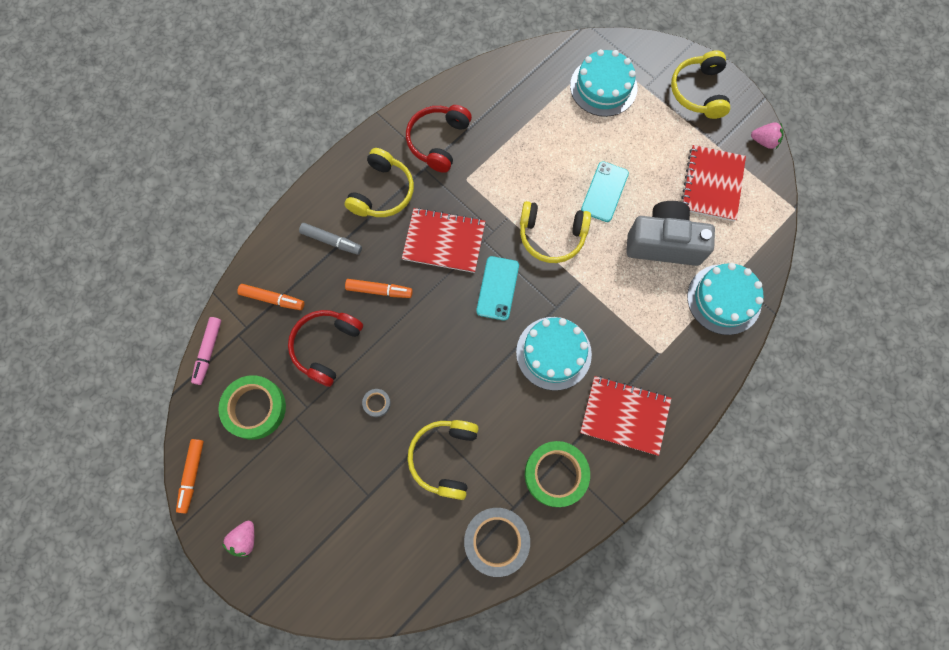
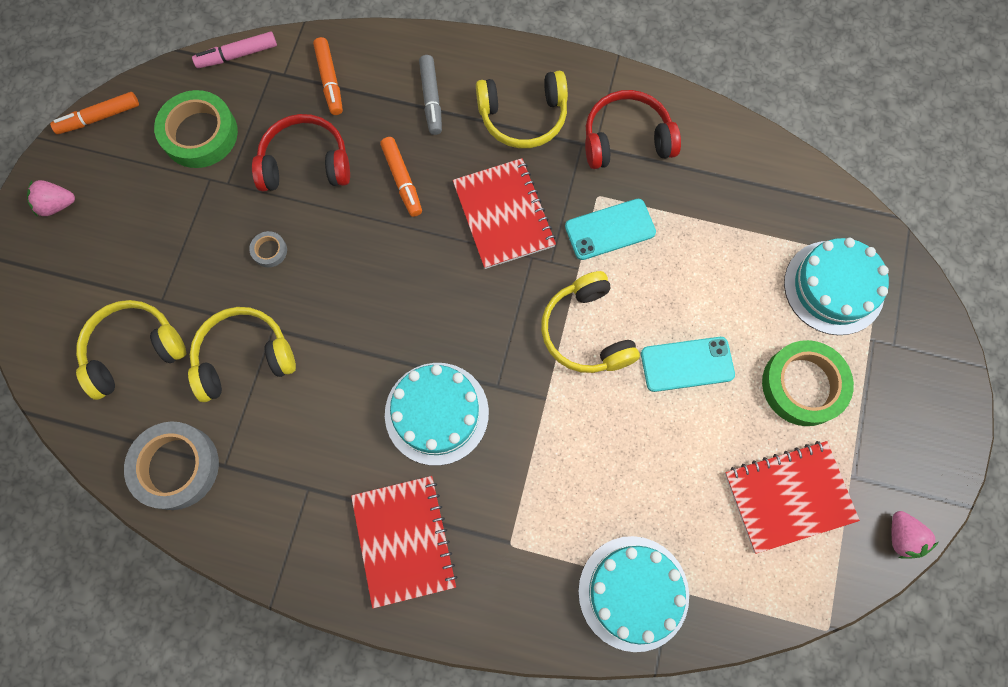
camera: 60 degrees right, 0 degrees up
turquoise phone [476,256,519,321] -> turquoise phone moved to [565,199,656,260]
green tape [525,441,590,507] -> green tape moved to [762,340,854,426]
grey camera [626,201,715,266] -> none
yellow headphones [671,50,730,119] -> yellow headphones moved to [76,300,186,400]

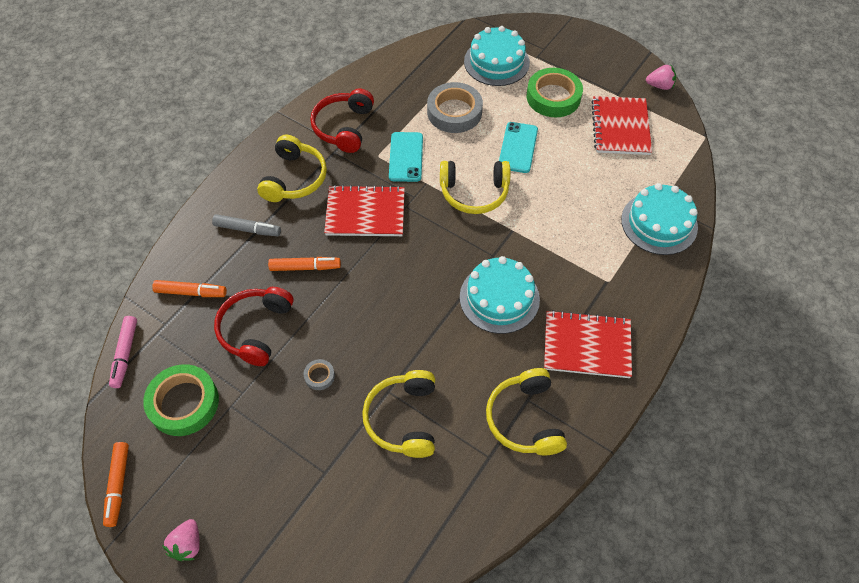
camera: 70 degrees left, 15 degrees down
yellow headphones [76,300,186,400] -> yellow headphones moved to [486,368,567,456]
grey tape [124,422,219,510] -> grey tape moved to [427,82,483,133]

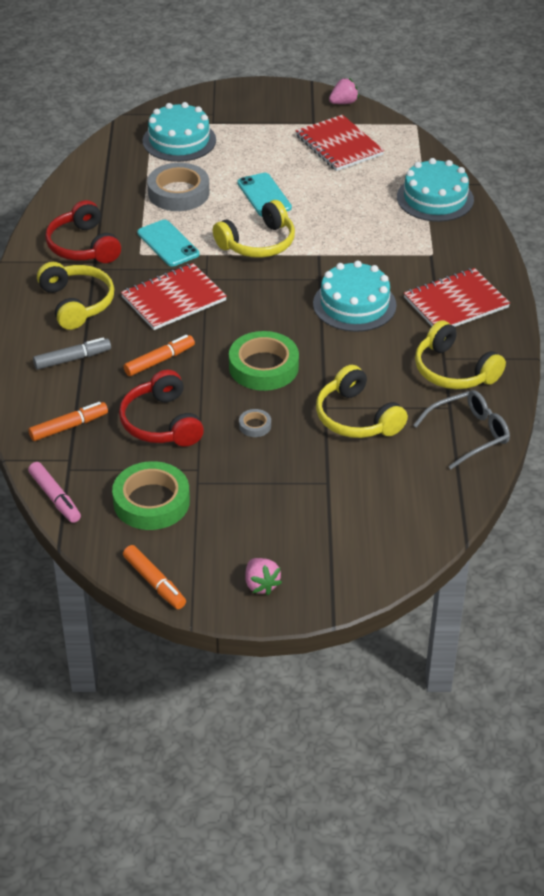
camera: 35 degrees left, 15 degrees down
green tape [527,68,583,117] -> green tape moved to [229,331,299,391]
none -> grey glasses [413,390,510,469]

